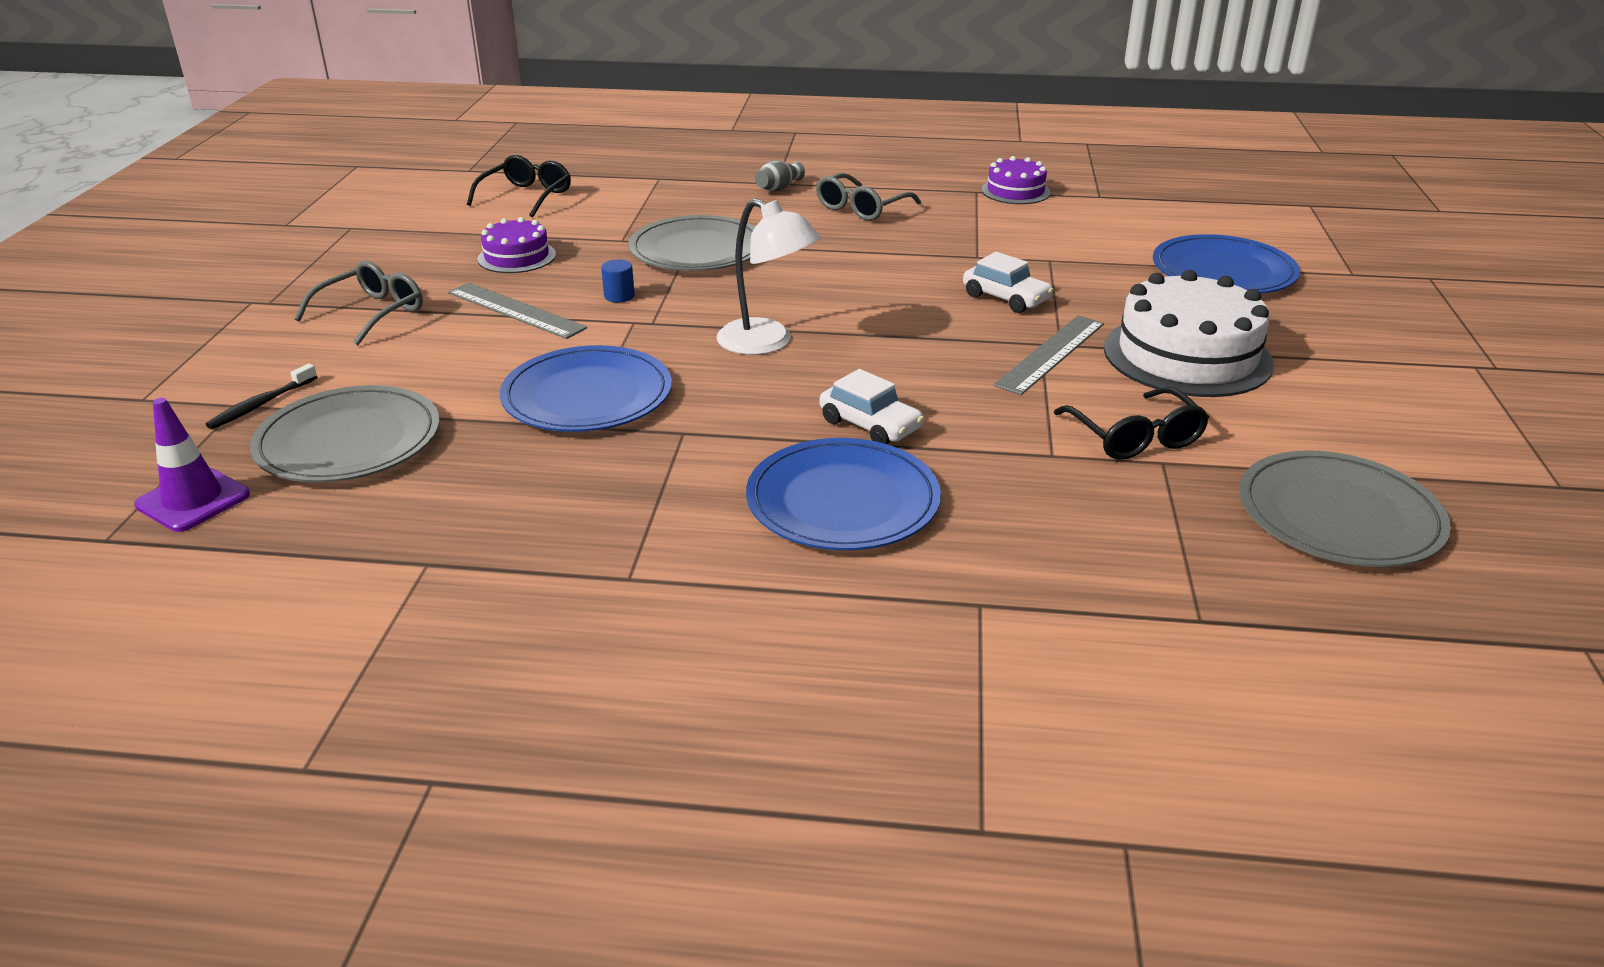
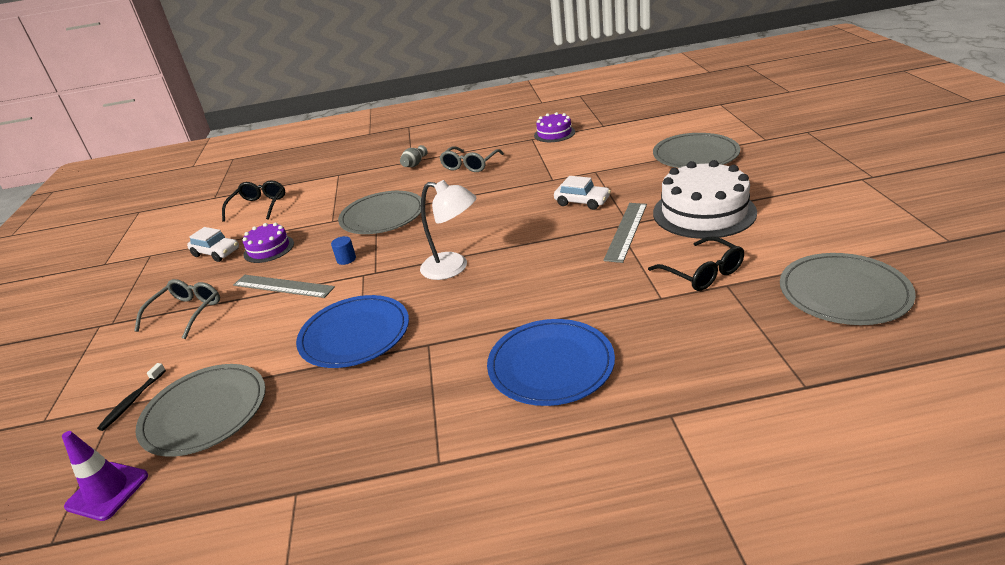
camera: 10 degrees left, 0 degrees up
white car [820,369,924,444] -> white car moved to [187,227,239,262]
blue plate [1153,234,1300,294] -> grey plate [653,133,740,168]

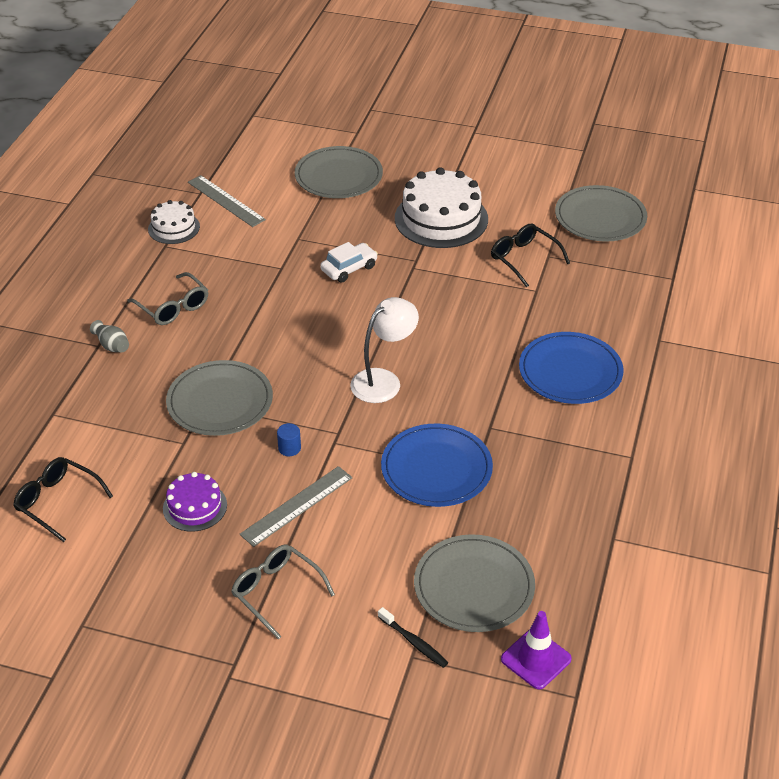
camera: 70 degrees left, 10 degrees up
white car [187,227,239,262] -> none
purple cake [534,112,575,142] -> white cake [148,200,200,244]
grey ruler [603,203,647,263] -> grey ruler moved to [188,175,266,227]
black glasses [648,237,744,291] -> black glasses turned 120 degrees counterclockwise [491,224,570,288]

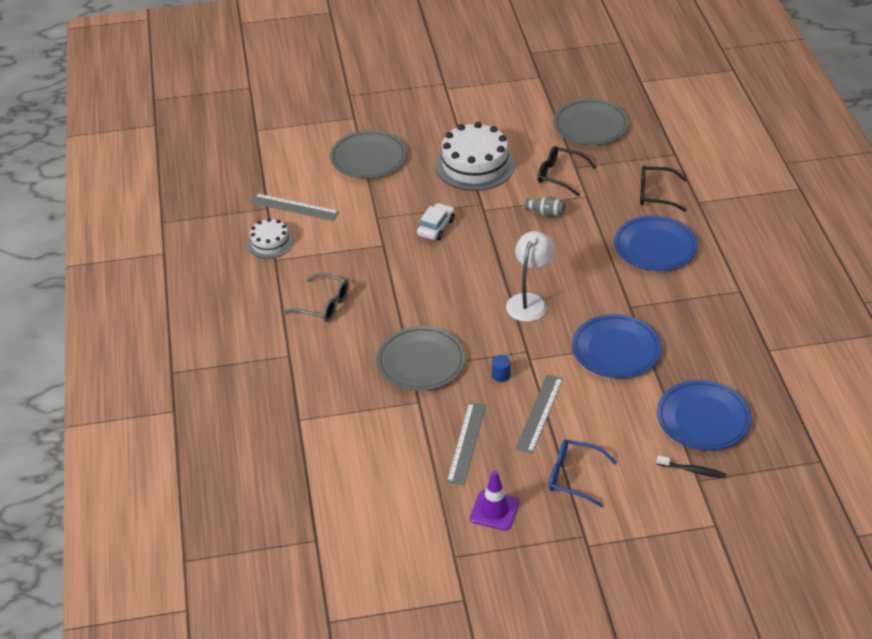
camera: 25 degrees left, 0 degrees up
black glasses [13,457,113,542] -> black glasses moved to [640,166,687,212]
grey vase [90,320,129,353] -> grey vase moved to [525,197,566,217]
purple cake [163,472,227,532] -> grey ruler [447,402,486,485]
grey glasses [231,545,335,640] -> blue glasses [549,439,616,507]
grey plate [414,534,535,632] -> blue plate [657,380,752,450]
purple traffic cone [501,611,572,689] -> purple traffic cone moved to [470,471,519,531]

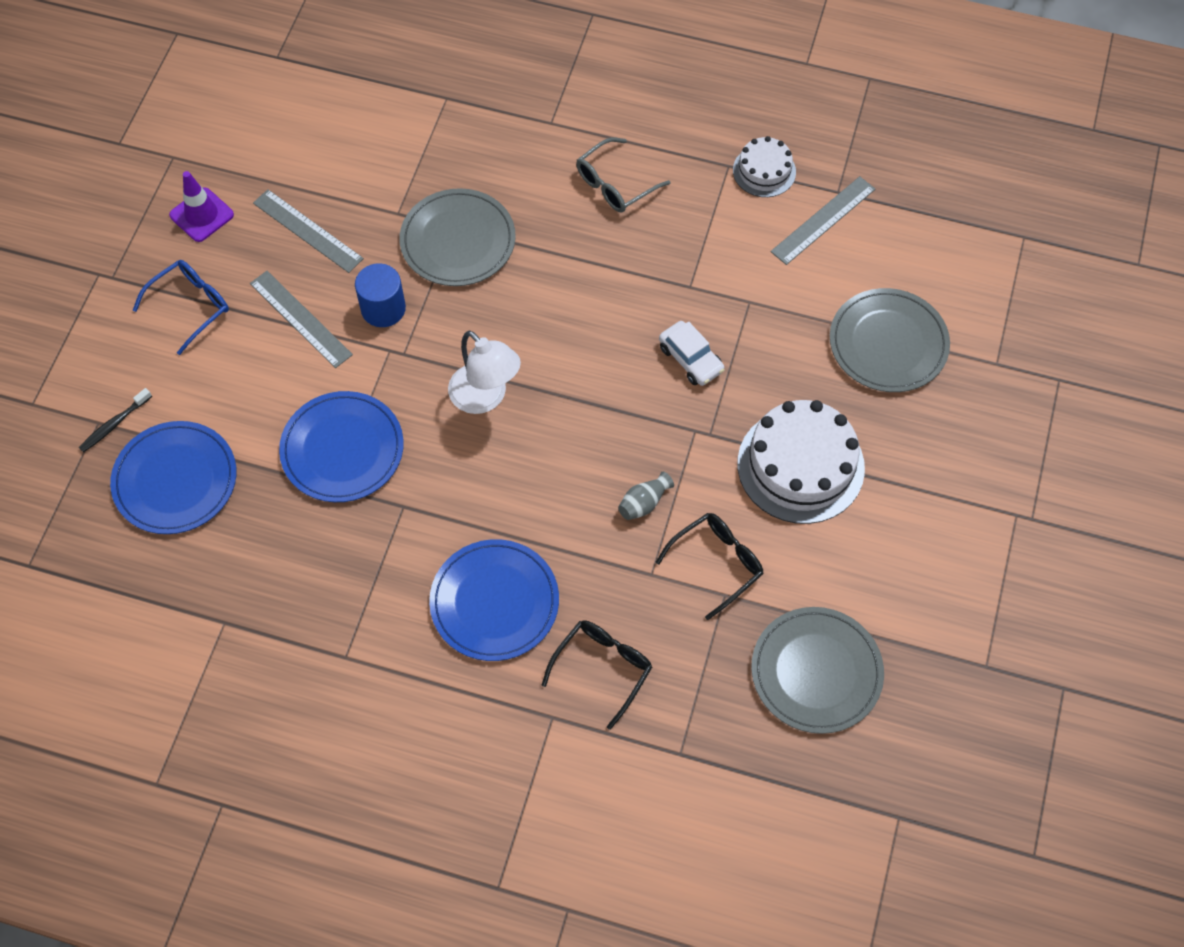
camera: 115 degrees right, 20 degrees up
blue cylinder [492,355,511,382] -> blue cylinder [355,263,406,327], size x1.83

